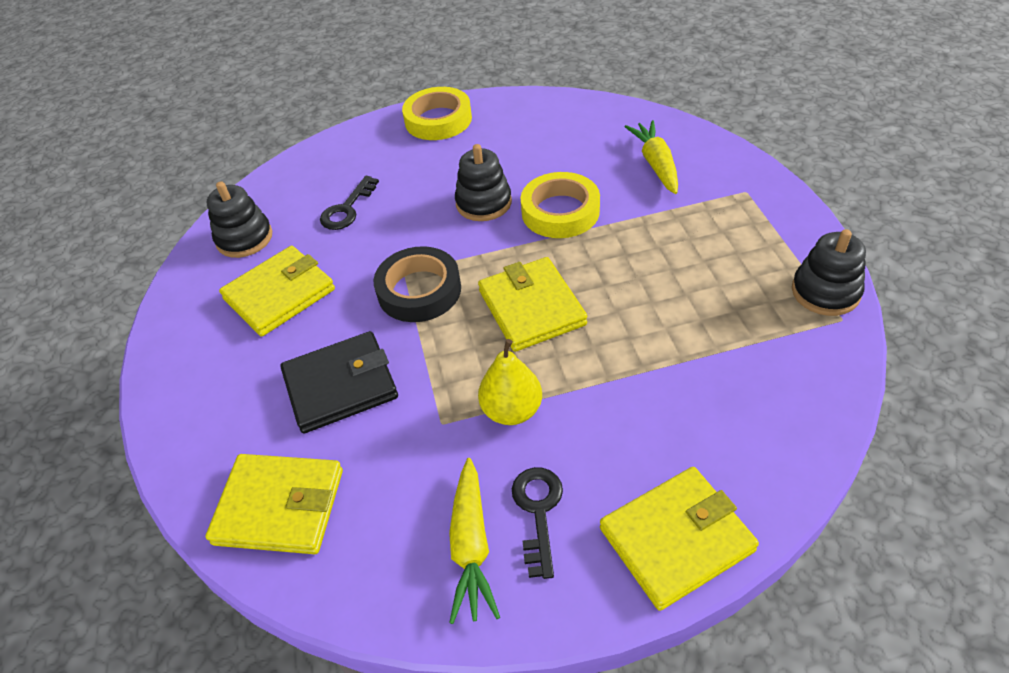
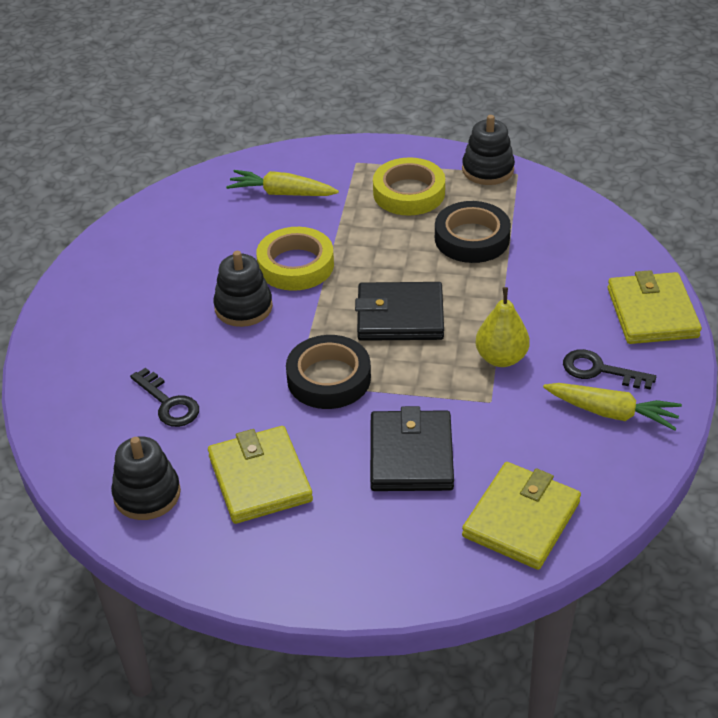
camera: 70 degrees left, 5 degrees down
yellow tape [402,87,472,140] -> yellow tape moved to [373,157,445,216]
yellow wallet [478,257,587,352] -> black wallet [355,282,444,341]
none -> black tape [435,201,511,263]

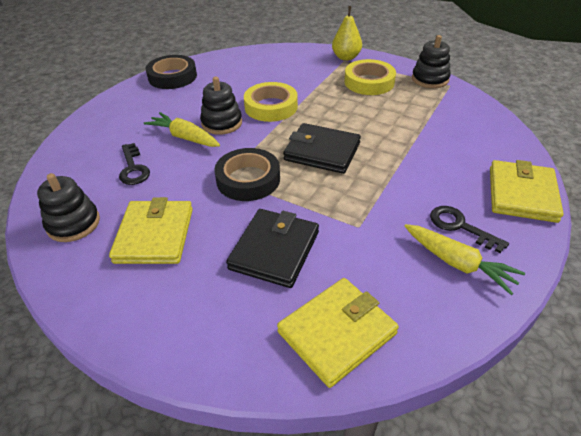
camera: 20 degrees right, 0 degrees up
yellow carrot [226,170,339,196] -> yellow carrot moved to [144,112,220,147]
black tape [435,201,511,263] -> black tape moved to [146,55,197,89]
yellow pear [475,287,530,367] -> yellow pear moved to [332,6,362,61]

